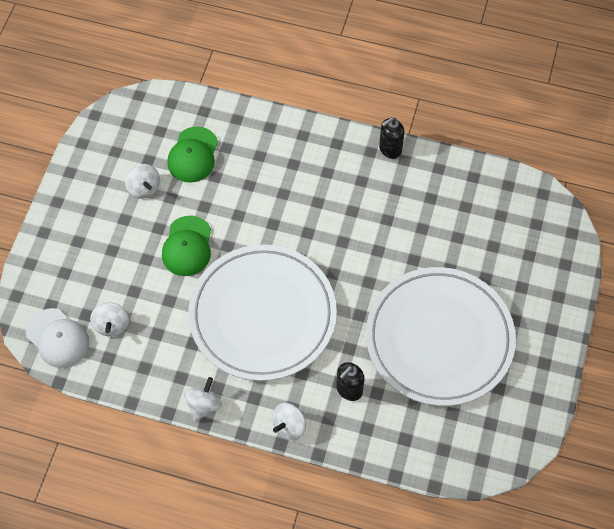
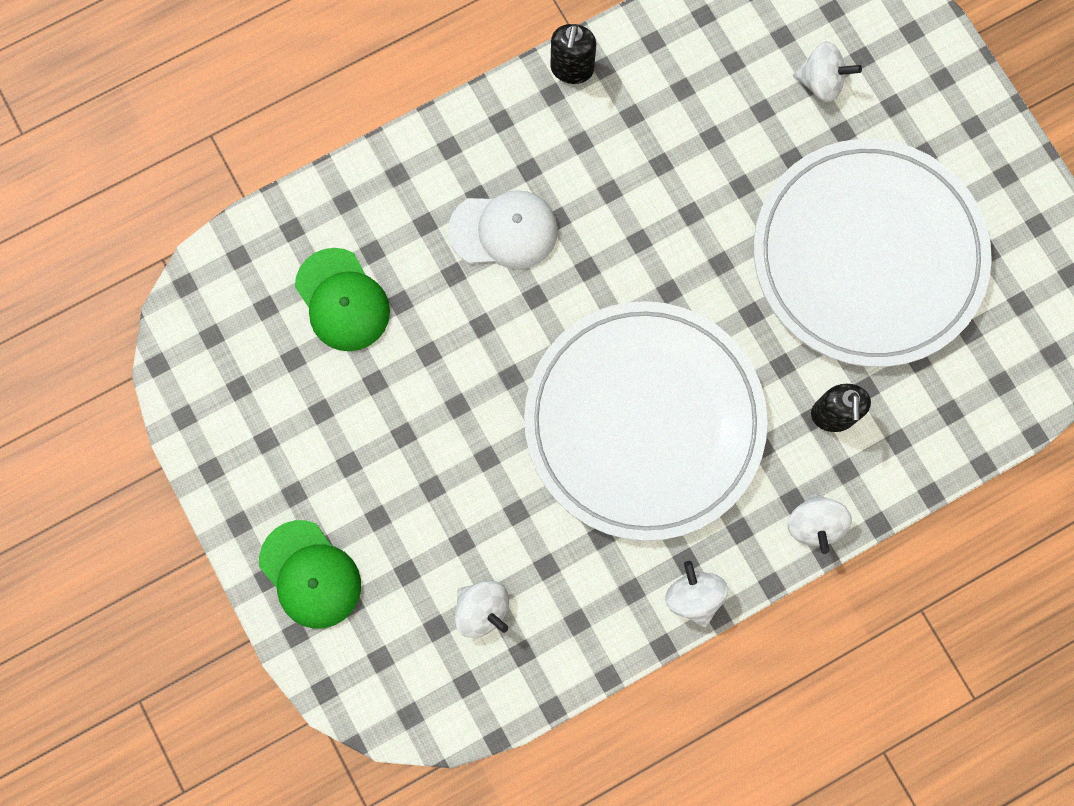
camera: 45 degrees left, 15 degrees up
white cap [26,308,89,368] -> white cap moved to [448,191,558,269]
white spinning top [125,164,160,199] -> white spinning top moved to [793,41,862,102]
green cap [162,216,211,276] -> green cap moved to [259,520,361,629]

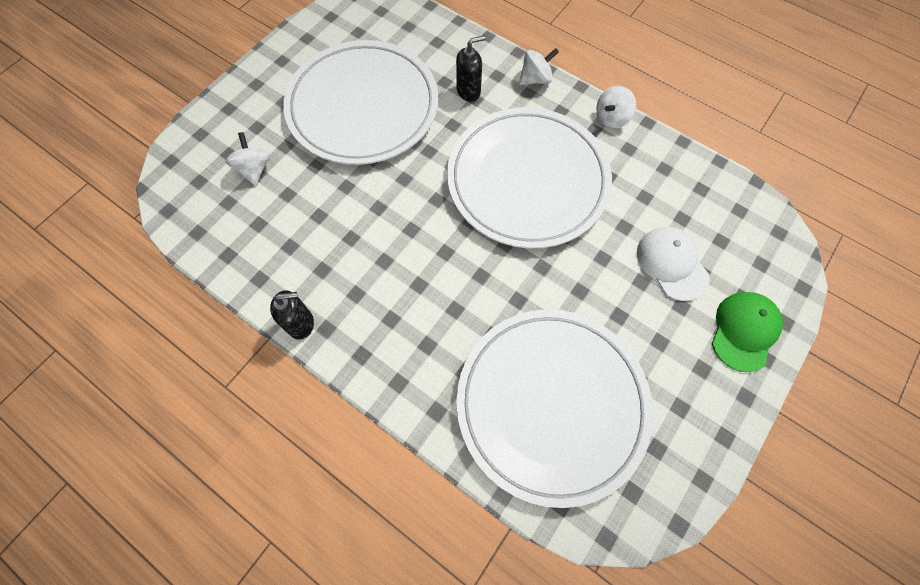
camera: 115 degrees left, 10 degrees down
green cap [295,248,390,351] -> white plate [456,309,653,508]
white cap [448,191,558,269] -> white cap moved to [637,227,709,301]
white spinning top [455,580,509,638] -> none

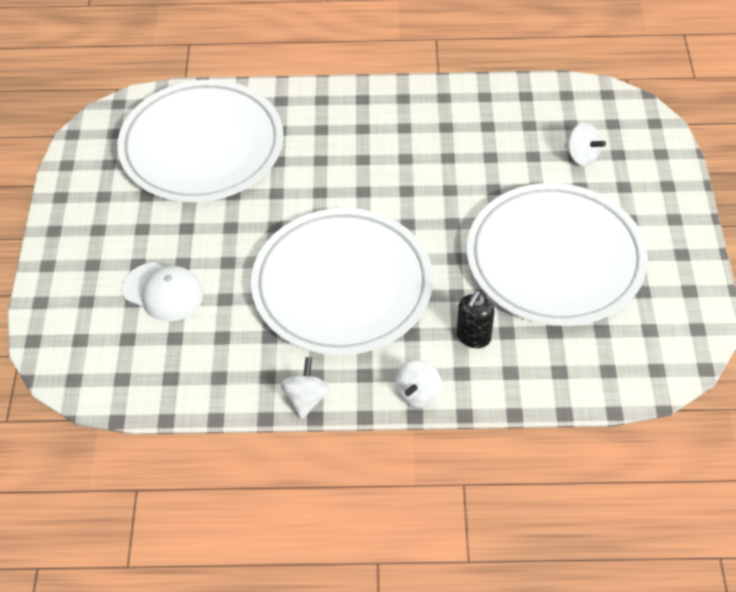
camera: 145 degrees right, 15 degrees down
black soap dispenser [270,290,314,340] -> none
green cap [712,292,783,372] -> none

